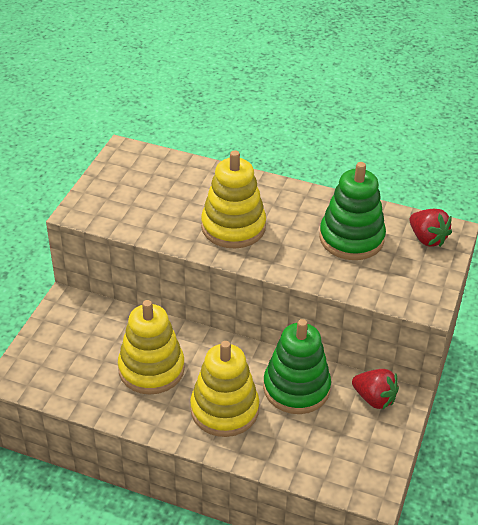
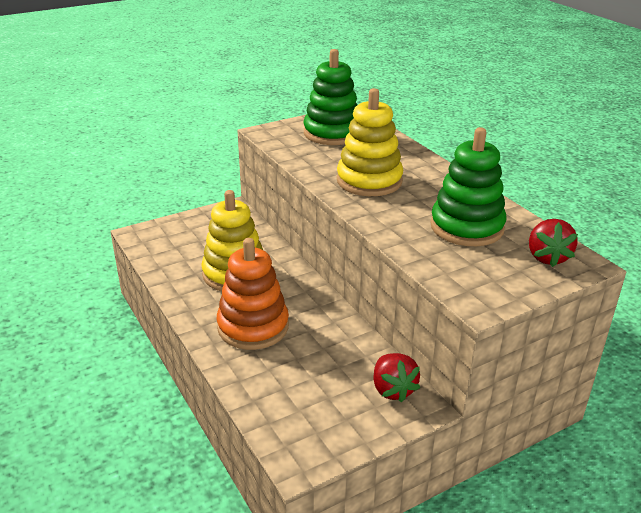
camera: 40 degrees right, 10 degrees down
yellow stacking toy [190,341,259,437] -> orange stacking toy [217,238,289,350]
green stacking toy [263,319,331,414] -> green stacking toy moved to [304,49,358,145]

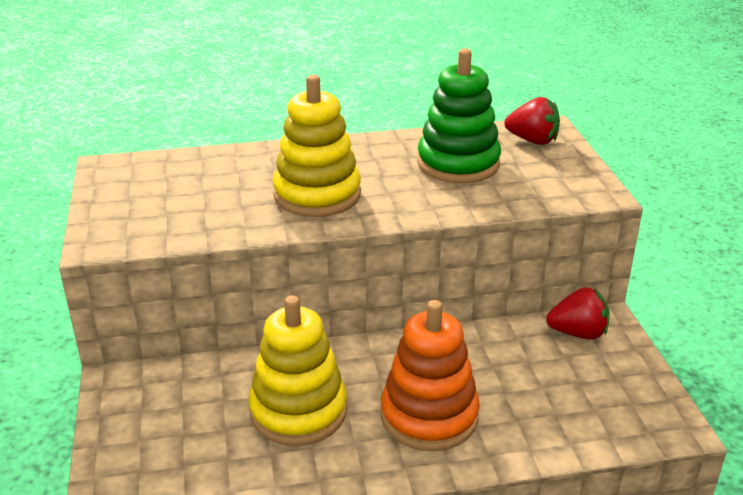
camera: 70 degrees left, 0 degrees up
green stacking toy [304,49,358,145] -> none

